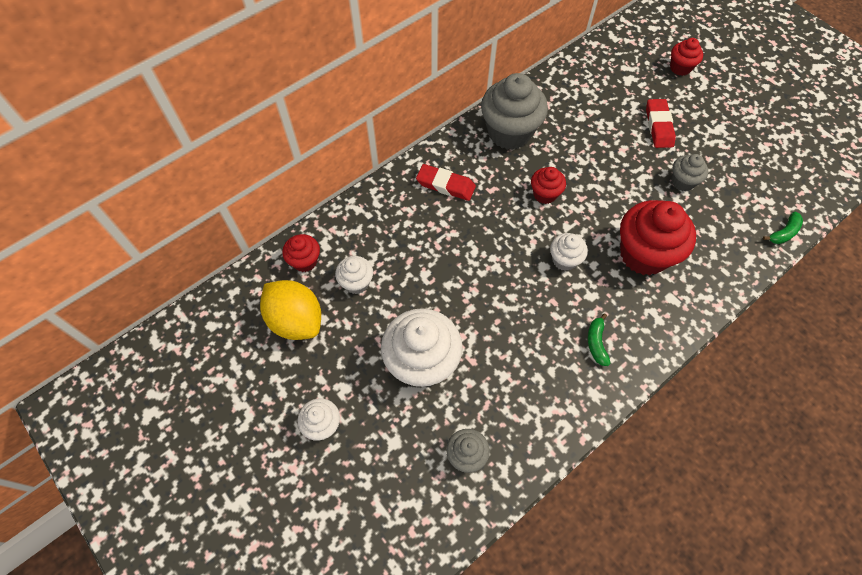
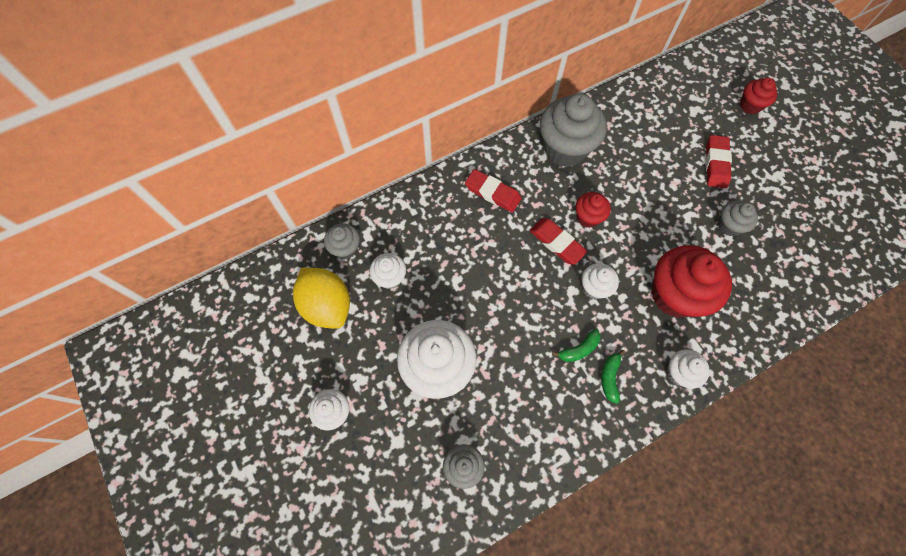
camera: 10 degrees right, 5 degrees up
red cupcake [282,234,320,272] -> grey cupcake [324,223,360,259]
green banana [763,212,803,244] -> green banana moved to [552,329,601,362]
none -> red eraser [530,218,588,265]
none -> white cupcake [667,349,710,389]

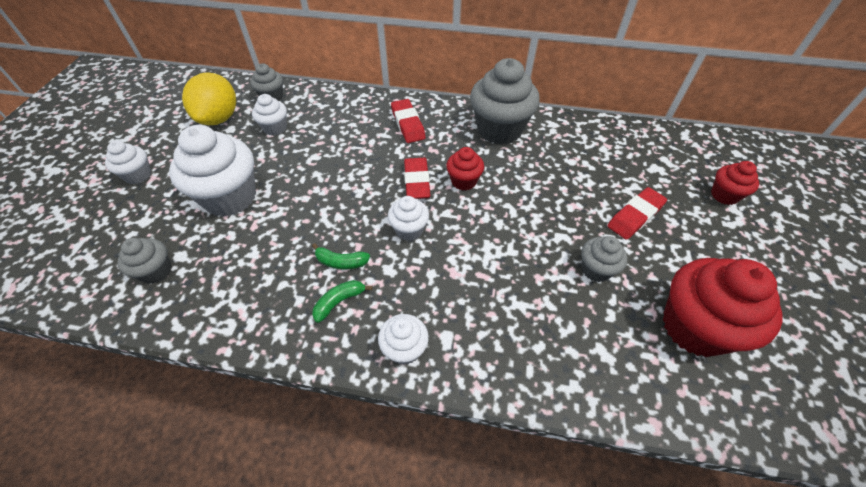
camera: 40 degrees right, 15 degrees down
red cupcake [651,245,732,318] -> red cupcake moved to [663,258,783,357]

